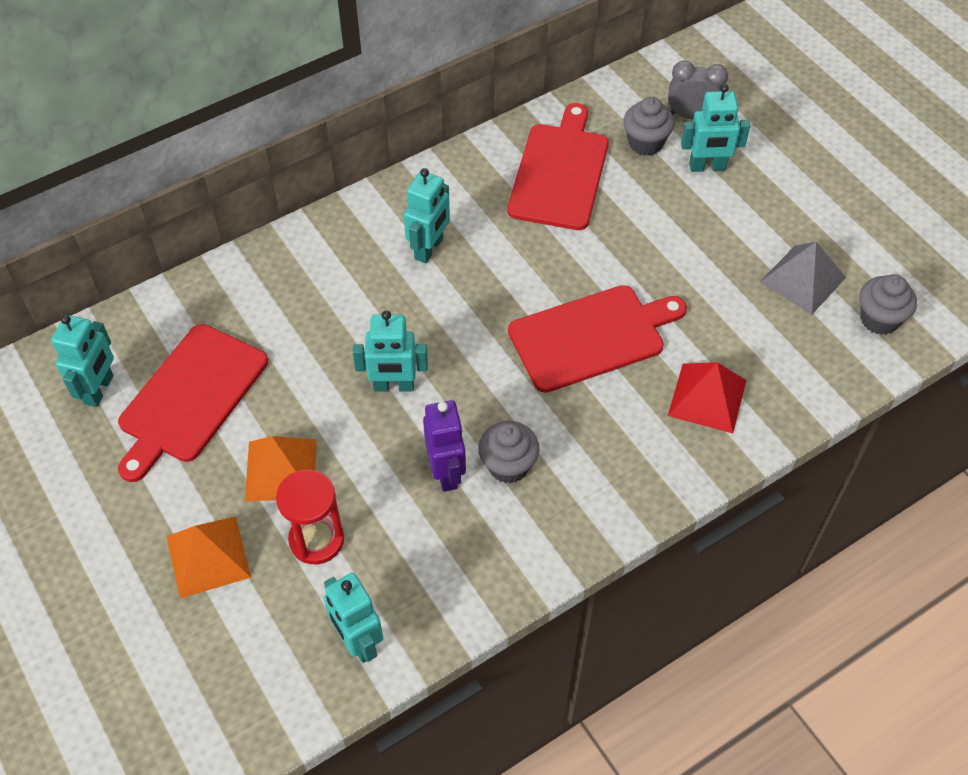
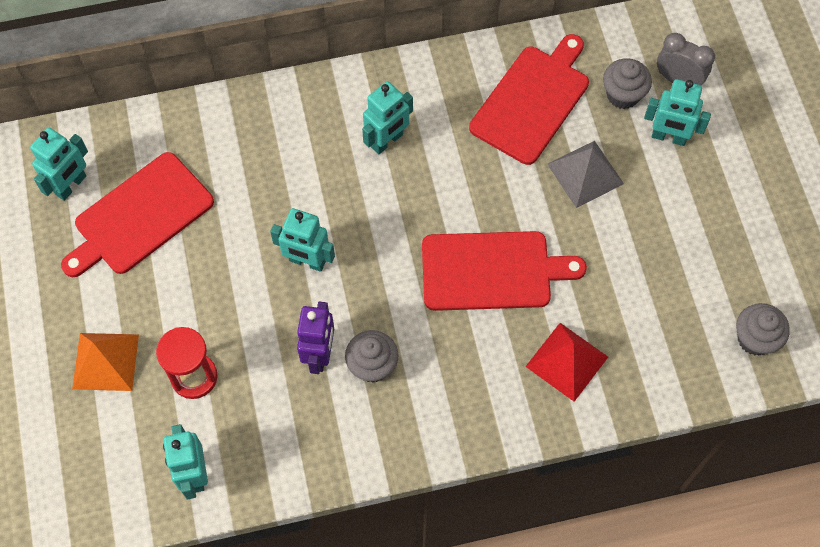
camera: 20 degrees right, 10 degrees up
orange pyramid [245,436,316,501] -> none
grey pyramid [760,242,846,315] -> grey pyramid moved to [547,141,624,208]

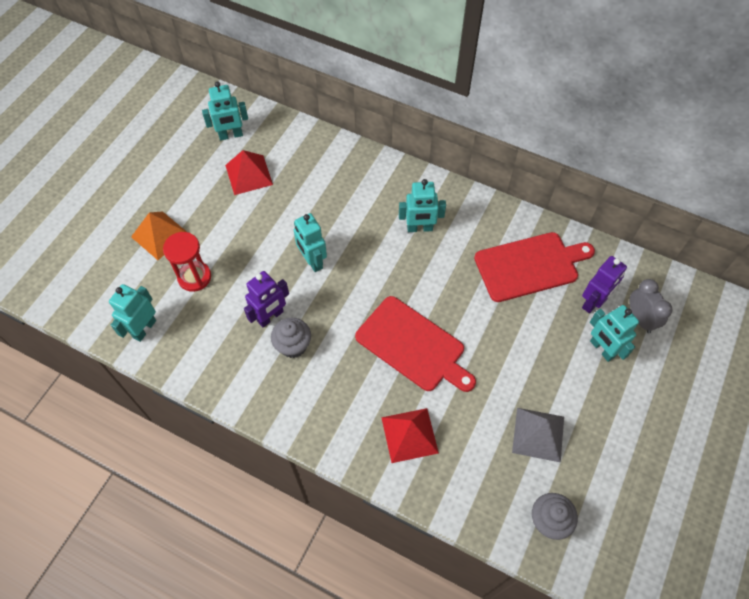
camera: 40 degrees right, 5 degrees down
red cutting board [61,152,214,277] -> red pyramid [225,150,273,195]
grey pyramid [547,141,624,208] -> grey pyramid moved to [512,408,564,463]
grey cupcake [603,58,652,109] -> purple robot [582,256,627,313]

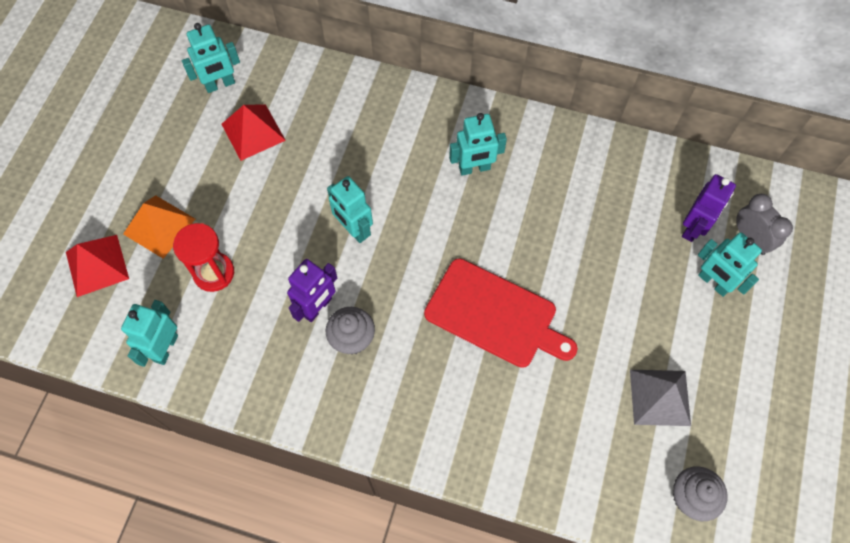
camera: 10 degrees left, 5 degrees up
red pyramid [381,408,439,463] -> red pyramid moved to [66,235,129,297]
red cutting board [474,232,595,302] -> none

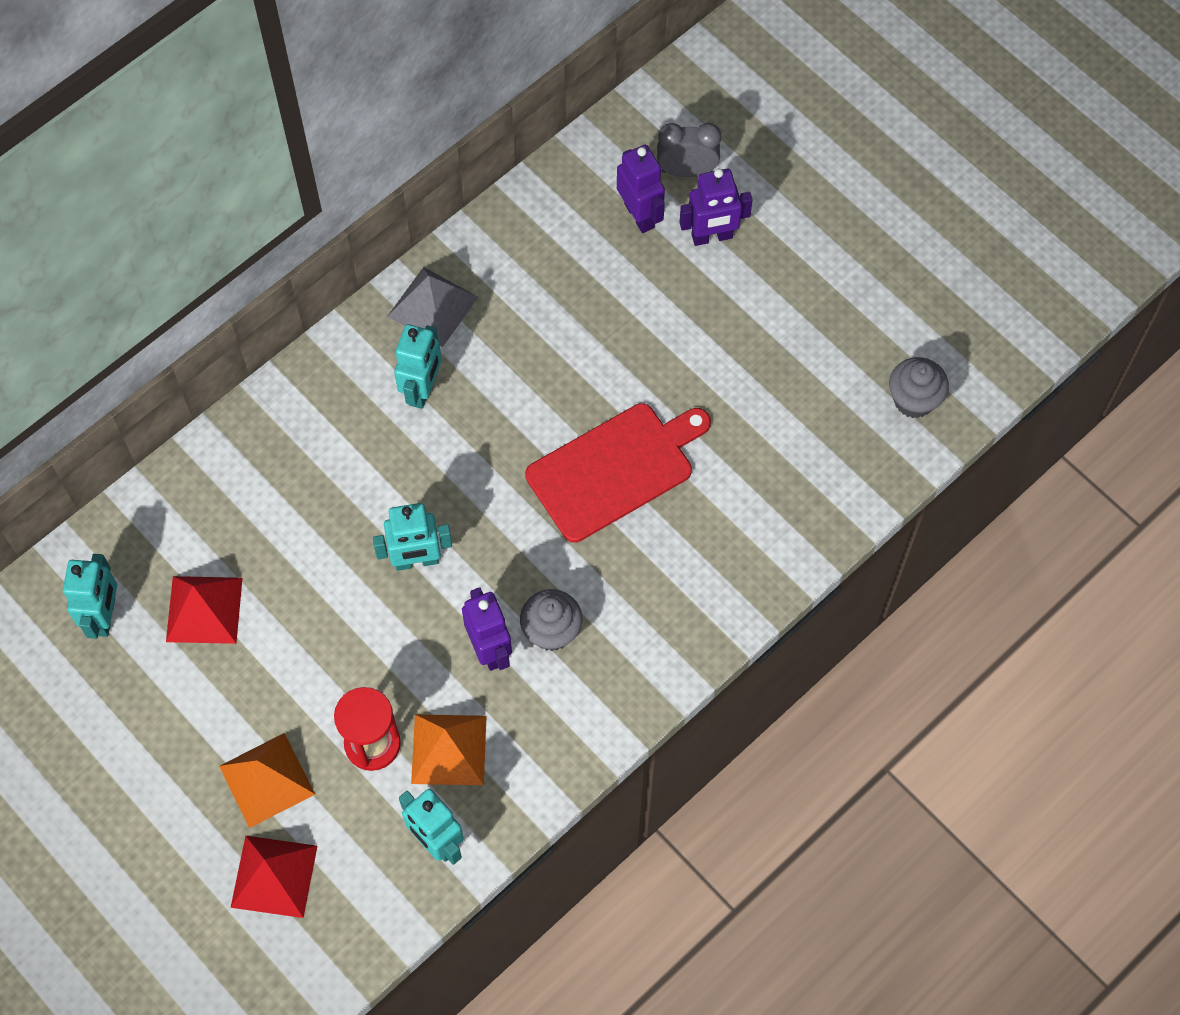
camera: 60 degrees left, 0 degrees up
grey pyramid [630,370,691,426] -> grey pyramid moved to [387,267,478,347]
turquoise robot [698,232,762,297] -> purple robot [680,169,753,246]
none -> orange pyramid [411,714,486,785]

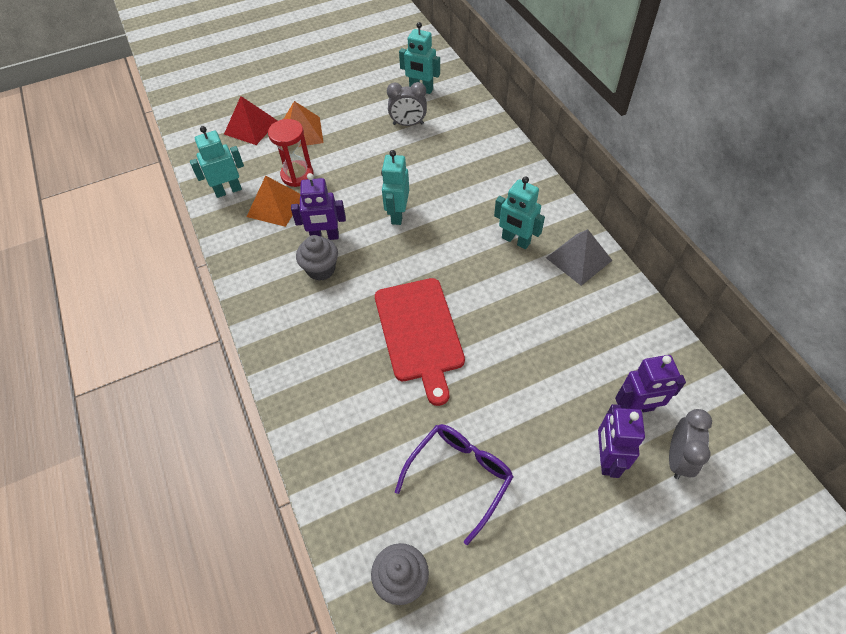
camera: 110 degrees right, 10 degrees down
red pyramid [166,576,242,644] -> grey clock [387,82,427,126]
none -> purple glasses [395,424,513,545]

